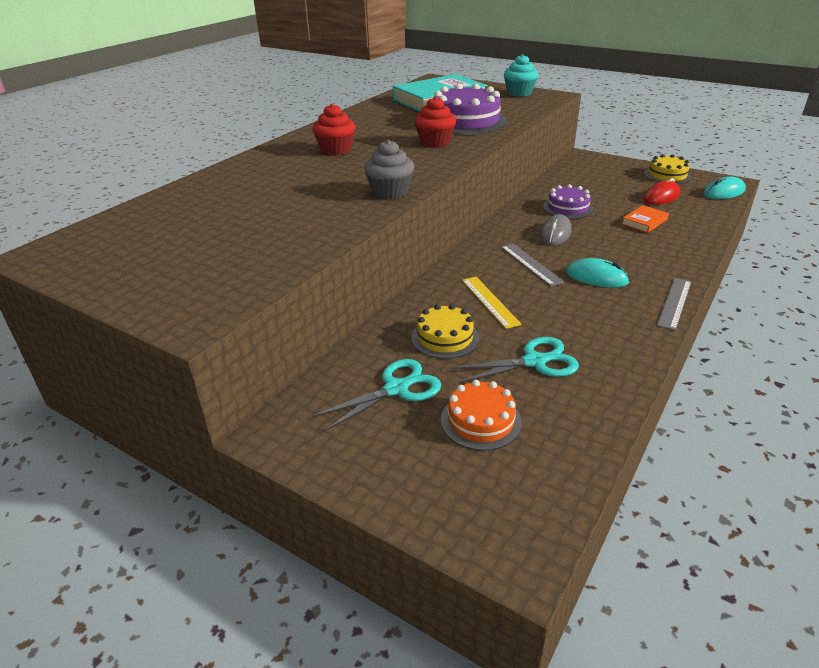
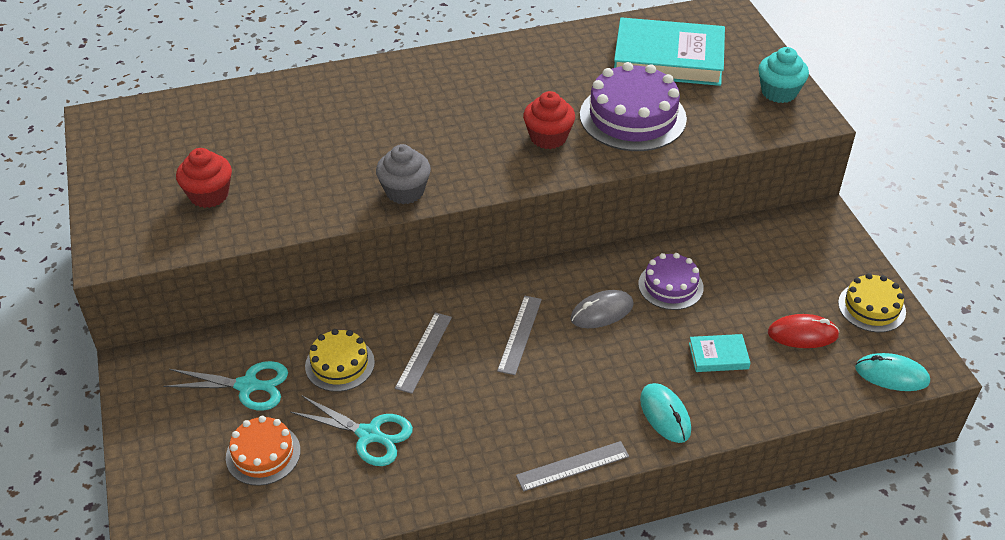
camera: 40 degrees right, 10 degrees up
red cupcake [312,104,355,156] -> red cupcake moved to [176,148,232,208]
yellow ruler [462,277,522,329] -> grey ruler [395,312,452,394]
turquoise mouse [566,258,630,287] -> turquoise mouse moved to [640,383,691,443]
orange book [622,205,669,233] -> turquoise book [689,334,750,372]

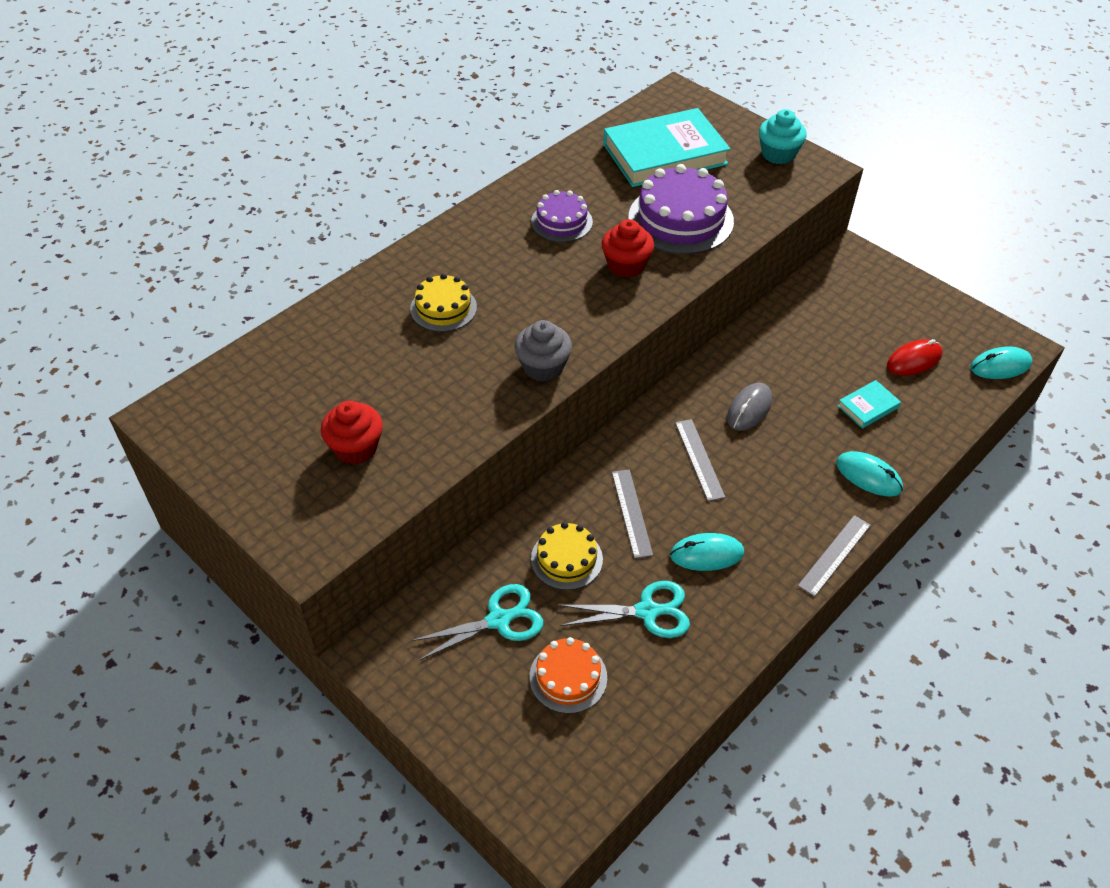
camera: 30 degrees left, 5 degrees up
purple cake [638,253,704,310] -> purple cake moved to [531,190,593,242]
yellow cake [838,273,906,332] -> yellow cake moved to [410,273,477,332]
none -> turquoise mouse [670,533,744,571]

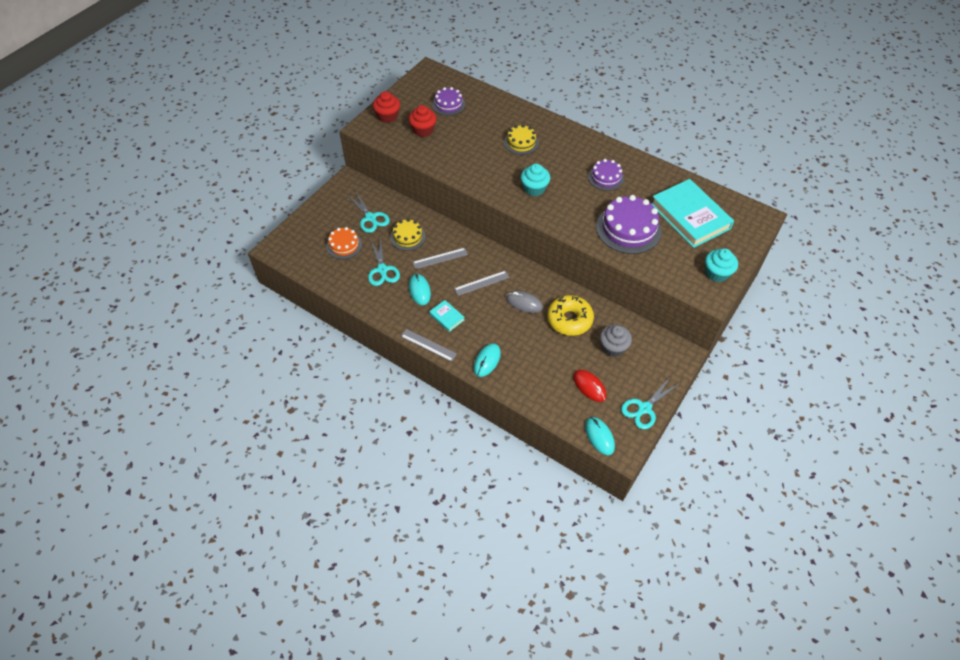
camera: 80 degrees right, 5 degrees up
grey cupcake [514,320,572,382] -> grey cupcake moved to [600,324,632,357]
red cupcake [601,219,654,278] -> red cupcake moved to [373,91,400,123]
turquoise book [838,380,901,429] -> turquoise book moved to [429,300,465,332]
none -> purple cake [432,87,465,116]
none -> turquoise cupcake [521,164,550,196]
none -> yellow donut [547,295,594,336]
none -> turquoise scissors [621,376,680,429]

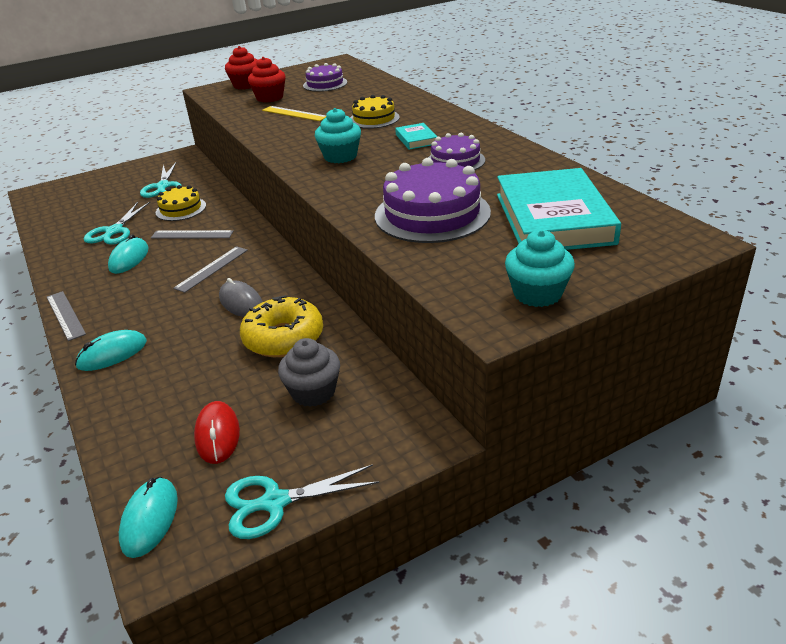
camera: 30 degrees right, 20 degrees down
orange cake [326,227,362,259] -> none
turquoise book [429,300,465,332] -> turquoise book moved to [395,123,438,150]
grey ruler [454,271,510,296] -> grey ruler turned 60 degrees counterclockwise [173,246,248,293]
none -> yellow ruler [262,106,326,121]

